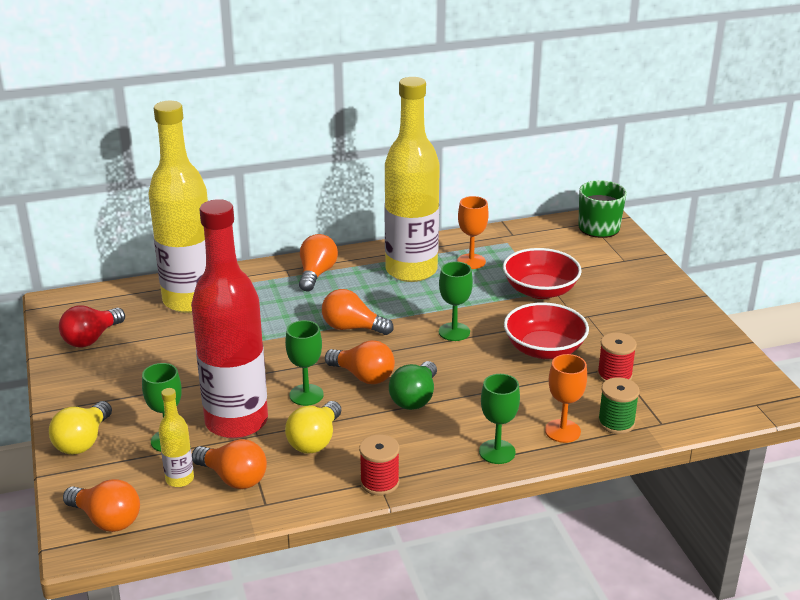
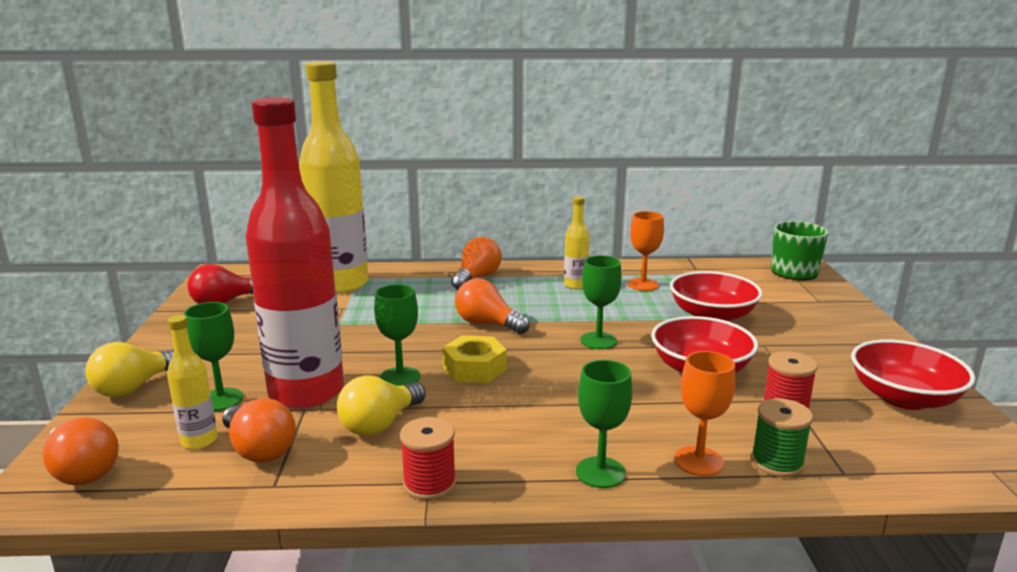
camera: 15 degrees right, 10 degrees down
orange light bulb [325,340,395,384] -> yellow nut [443,335,507,383]
yellow bottle [384,77,440,282] -> yellow bottle [564,196,590,289], size x0.42
green light bulb [389,361,437,410] -> none
none -> red bowl [851,339,975,410]

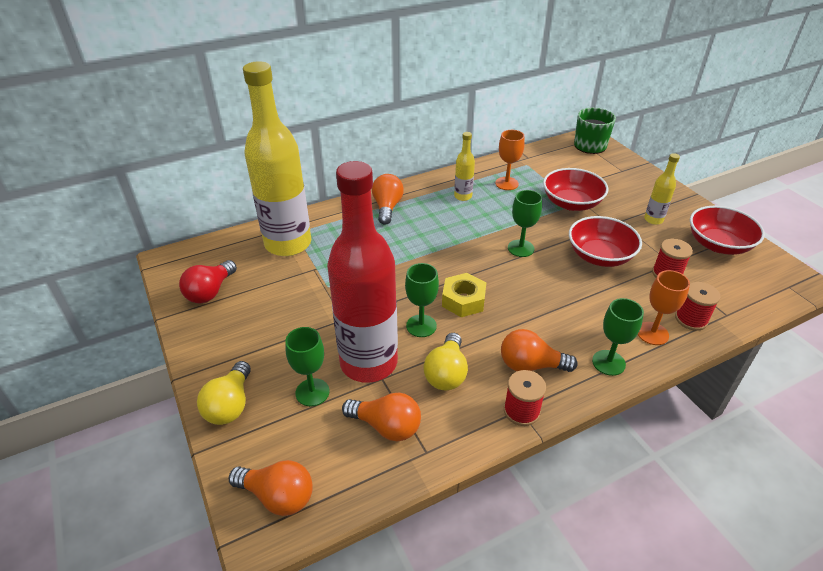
camera: 25 degrees left, 20 degrees up
yellow bottle [167,315,218,449] -> yellow bottle moved to [644,153,680,225]
orange light bulb [455,278,530,334] -> orange light bulb moved to [501,329,578,372]
green spool [751,398,813,478] -> red spool [675,282,720,331]

